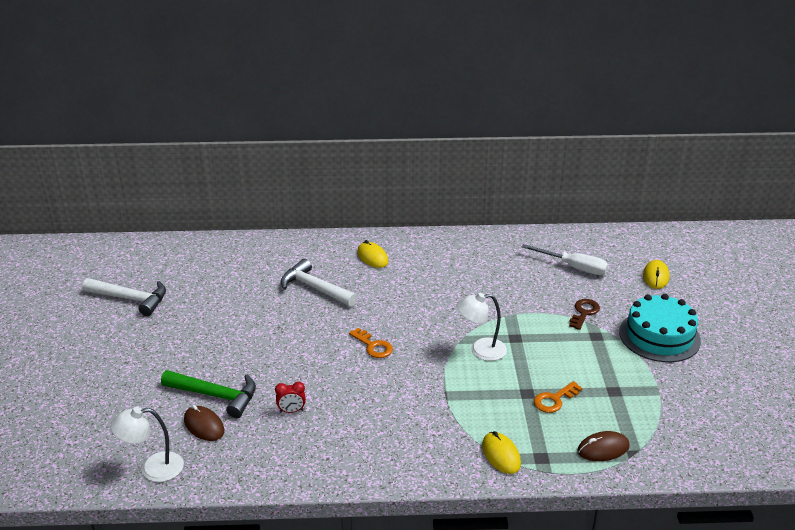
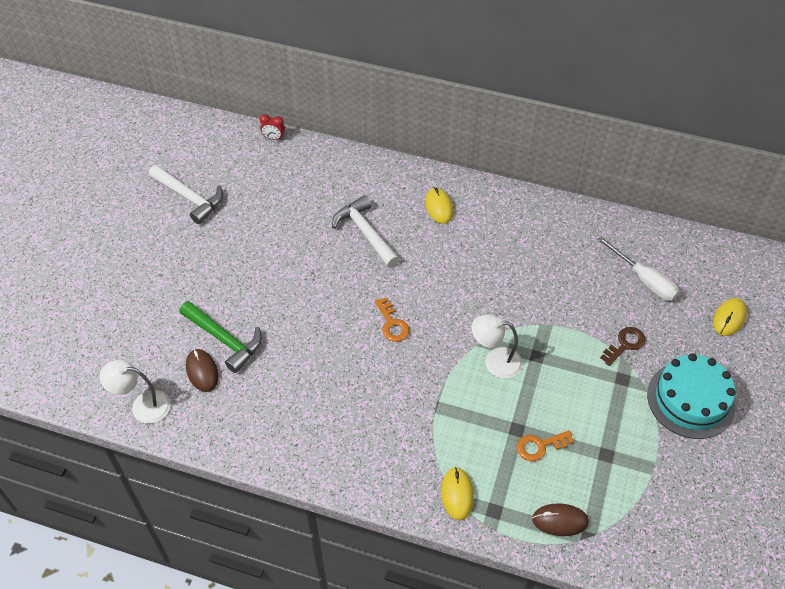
camera: 20 degrees right, 20 degrees up
red clock [275,382,306,413] -> red clock moved to [260,114,285,140]

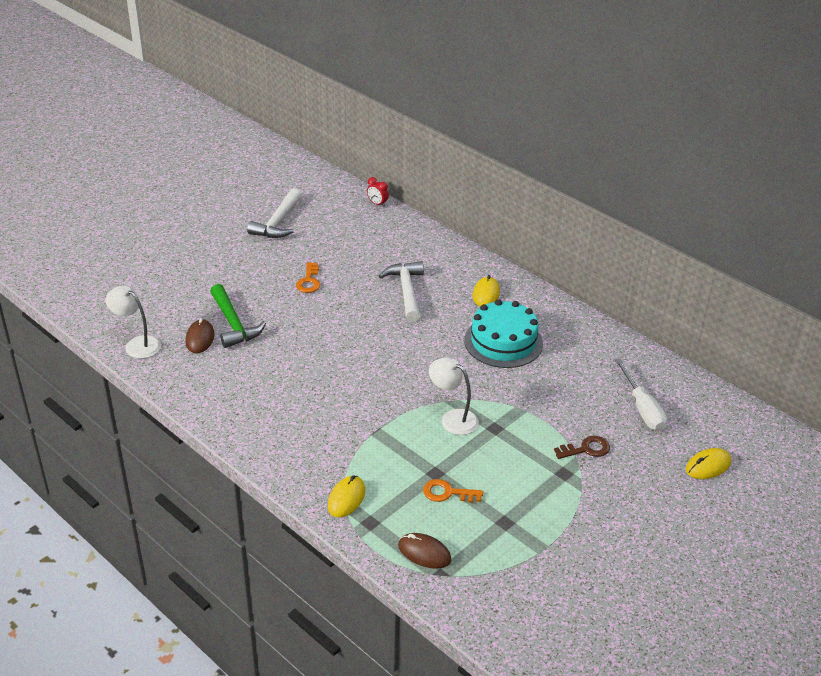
camera: 25 degrees right, 15 degrees down
white hammer [149,165,223,224] -> white hammer turned 45 degrees clockwise [247,188,301,238]
orange key [375,298,410,342] -> orange key moved to [296,262,320,293]
turquoise cake [647,353,736,439] -> turquoise cake moved to [464,299,543,368]

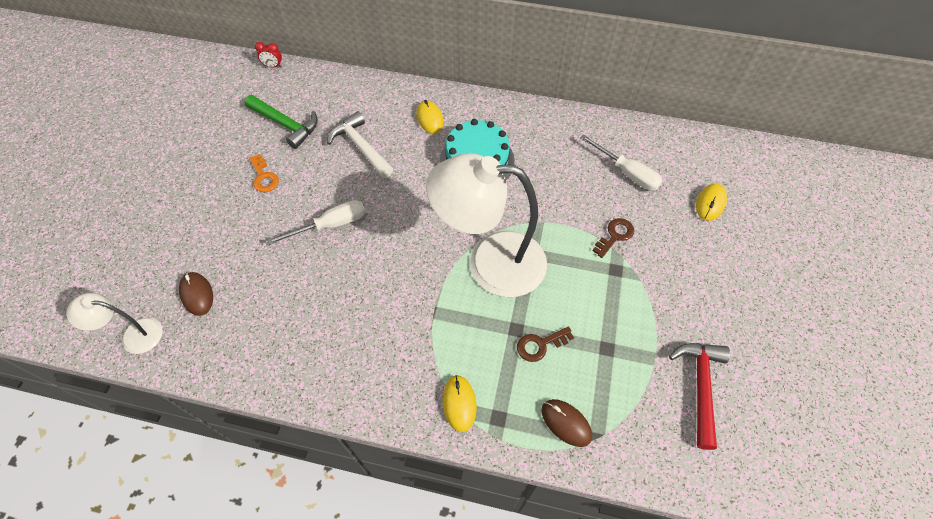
camera: 30 degrees left, 20 degrees up
green hammer [210,284,266,348] -> green hammer moved to [244,95,318,149]
white hammer [247,188,301,238] -> none
brown mouse [398,533,451,569] -> brown mouse turned 45 degrees clockwise [542,399,592,447]
orange key [423,479,483,503] -> brown key [517,326,574,362]
white lamp [429,357,479,435] -> white lamp [426,153,547,297], size x2.10
none -> white screwdriver [266,200,366,245]
none -> red hammer [669,343,730,450]

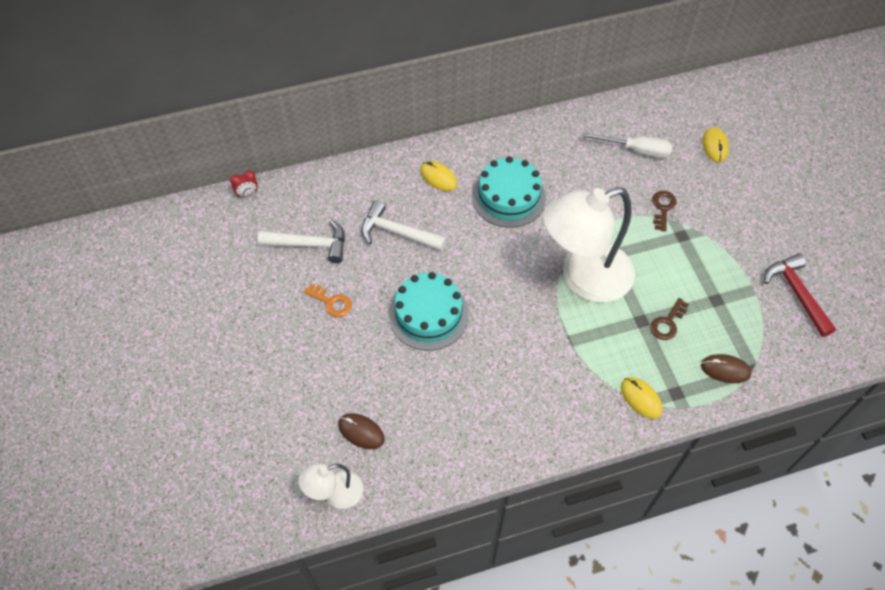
camera: 30 degrees left, 0 degrees up
green hammer [244,95,318,149] -> white hammer [258,219,345,263]
white screwdriver [266,200,366,245] -> turquoise cake [389,272,469,350]

